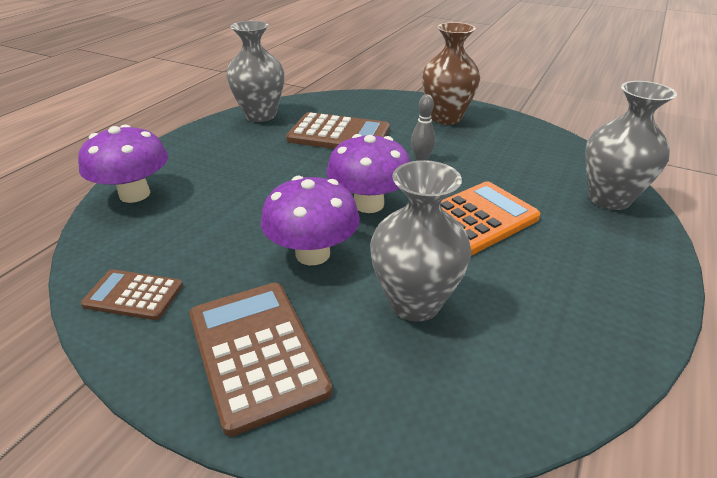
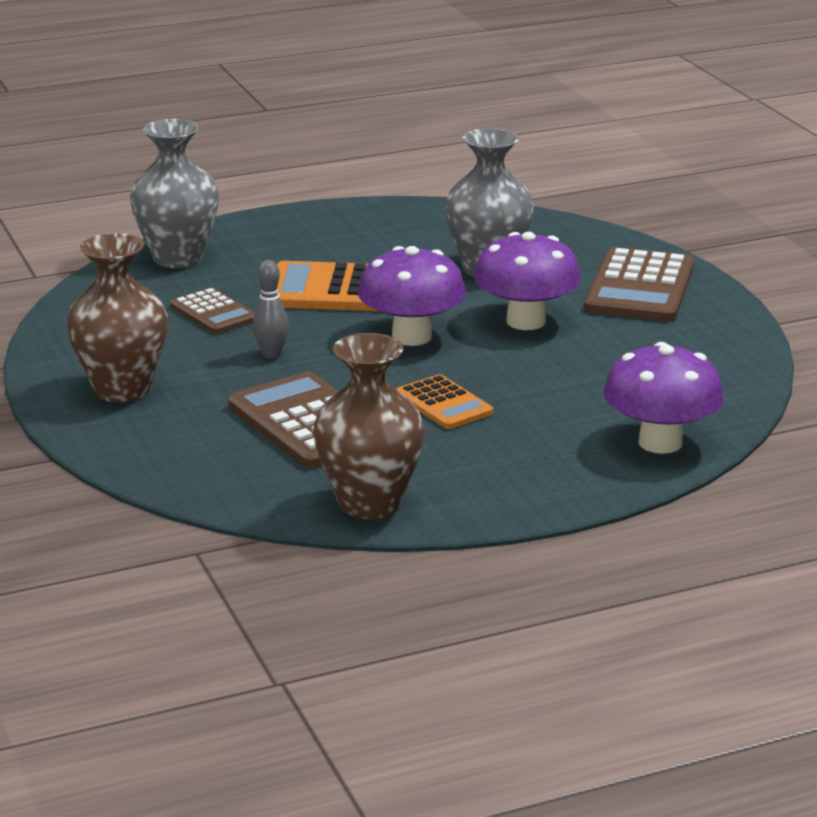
camera: 140 degrees left, 10 degrees down
brown calculator [81,269,183,320] -> brown calculator moved to [170,287,255,334]
grey vase [226,21,284,122] -> brown vase [313,333,425,519]
none -> orange calculator [396,374,493,429]

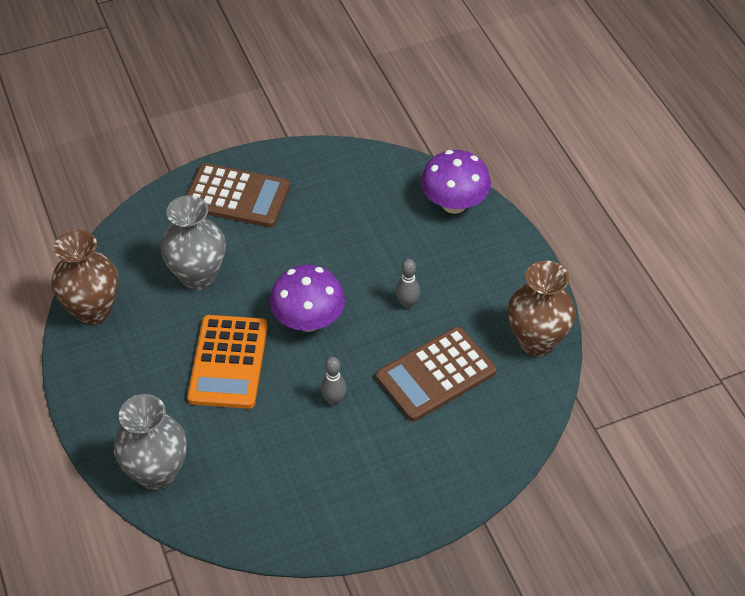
camera: 90 degrees left, 25 degrees up
brown vase [66,233,168,403] -> brown vase moved to [51,230,119,325]
brown calculator [170,287,255,334] -> none
orange calculator [396,374,493,429] -> grey bowling pin [396,259,420,309]
purple mushroom [474,232,581,330] -> none

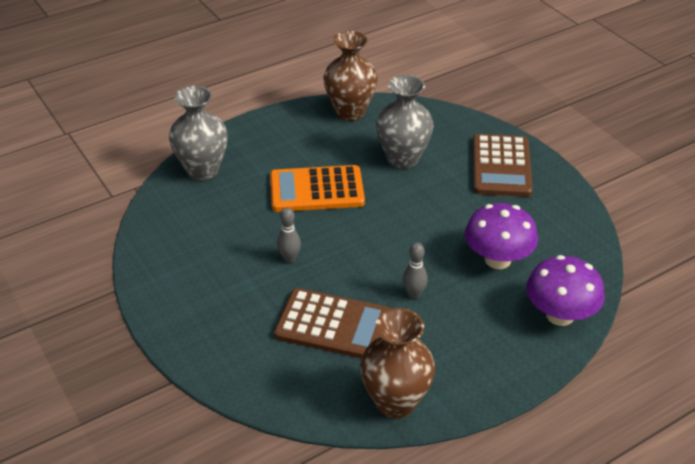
camera: 80 degrees right, 10 degrees down
purple mushroom [270,265,345,332] -> purple mushroom moved to [465,203,538,269]
brown calculator [376,326,496,421] -> brown calculator turned 150 degrees clockwise [274,288,391,358]

